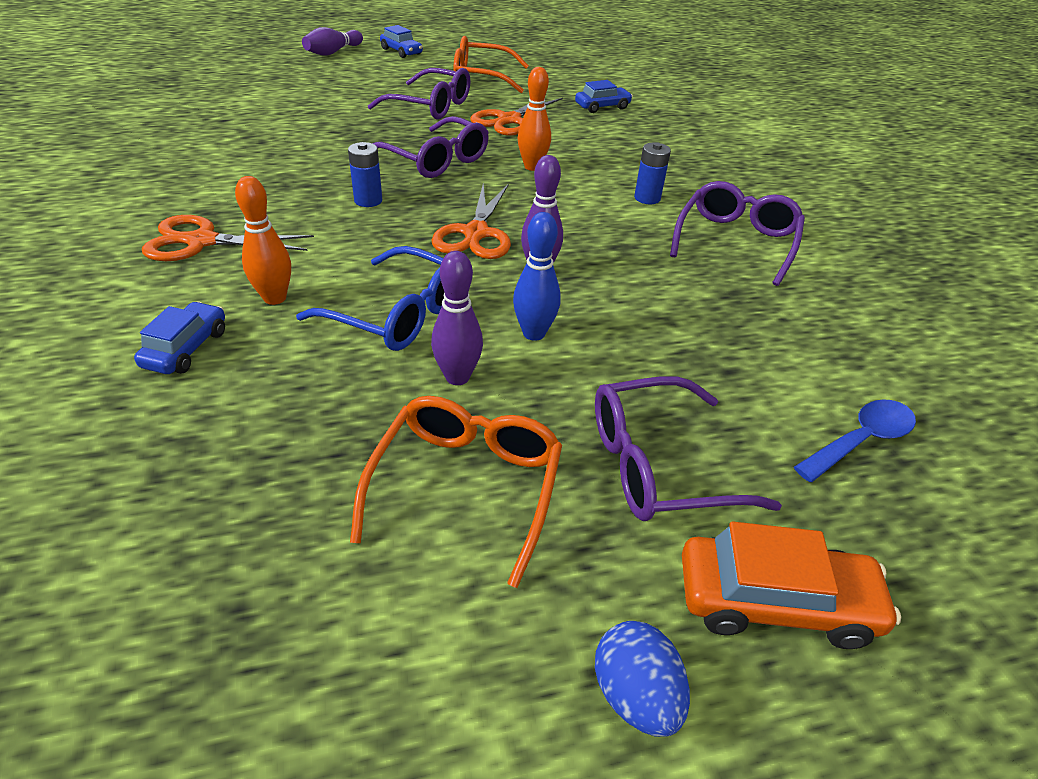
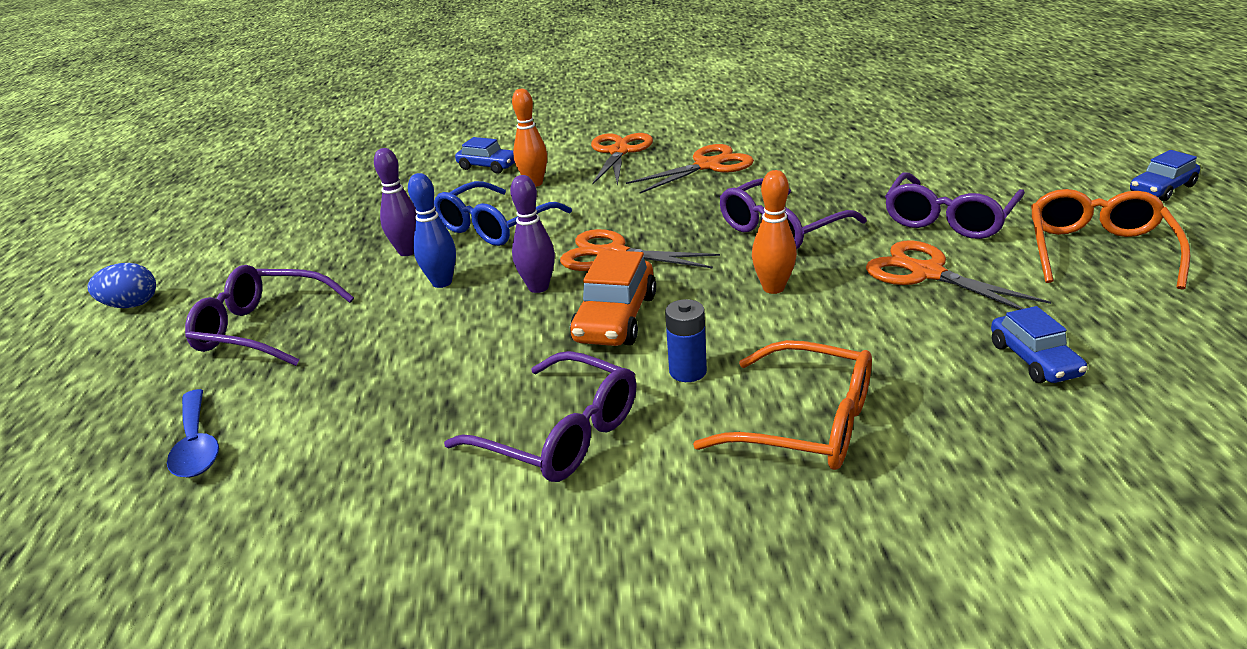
camera: 105 degrees right, 10 degrees down
purple bowling pin [302,27,363,56] -> none
blue battery [348,142,382,207] -> none
orange glasses [350,396,562,588] -> orange glasses moved to [693,340,872,470]
purple glasses [595,376,782,521] -> purple glasses turned 75 degrees counterclockwise [185,265,354,366]
orange car [682,521,901,649] -> orange car moved to [570,250,656,346]
none -> orange scissors [626,144,754,193]

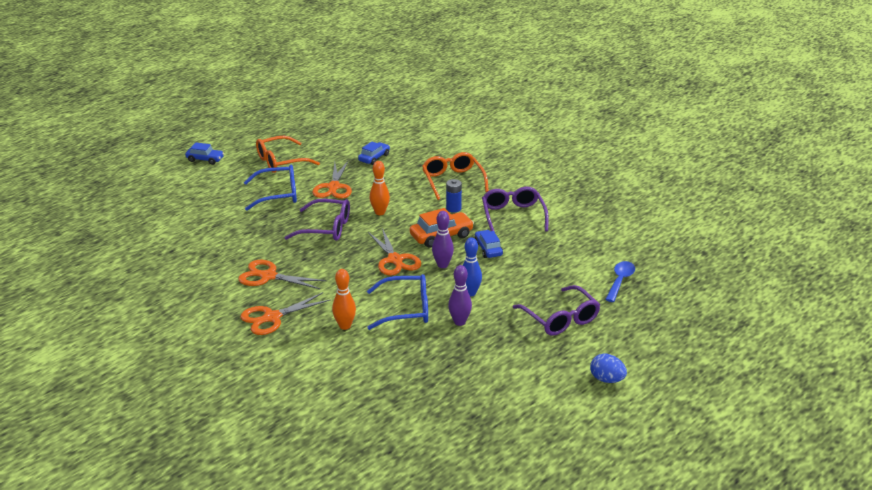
camera: 135 degrees left, 0 degrees up
blue car [455,137,515,174] -> blue car moved to [474,230,503,258]
purple glasses [885,172,1025,239] -> blue glasses [244,165,297,211]

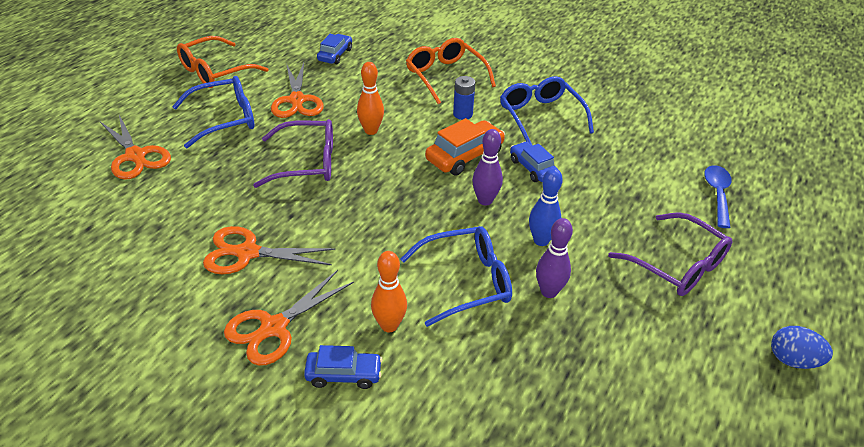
camera: 15 degrees left, 10 degrees up
blue car [185,142,224,165] -> blue car moved to [304,345,382,389]
orange scissors [368,228,421,275] -> orange scissors moved to [100,115,171,180]
purple glasses [482,187,549,232] -> blue glasses [500,76,594,146]

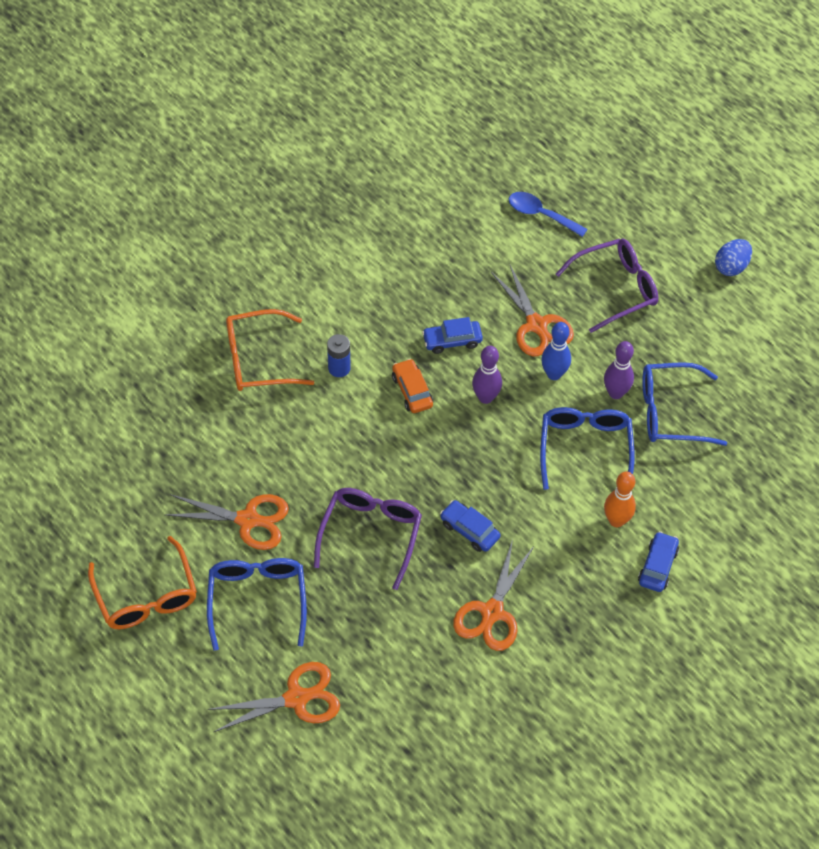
camera: 70 degrees left, 15 degrees up
orange scissors [224,270,354,366] -> orange scissors moved to [491,263,574,356]
blue car [317,34,352,64] -> blue car moved to [440,500,500,552]
orange bowling pin [357,62,384,135] -> none
orange car [425,118,505,176] -> orange car [392,359,433,413], size x0.66
blue glasses [500,76,594,146] -> blue glasses moved to [642,362,727,446]

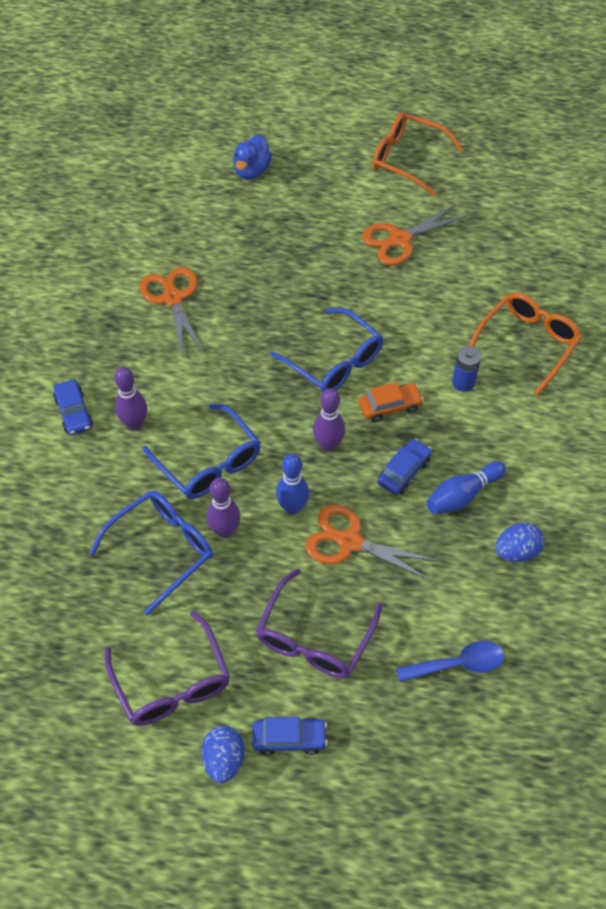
camera: 140 degrees right, 0 degrees up
blue glasses [207,558,307,651] -> blue glasses moved to [270,308,383,393]
orange scissors [207,662,340,732] -> blue duck [233,135,272,180]
purple glasses [314,488,422,590] -> purple glasses moved to [105,611,230,726]
orange car [392,359,433,413] -> orange car turned 45 degrees counterclockwise [359,382,424,422]
blue car [440,500,500,552] -> blue car moved to [252,717,328,756]
orange bowling pin [604,472,636,527] -> purple bowling pin [114,367,147,430]
none -> blue bowling pin [427,461,506,514]
none -> blue egg [496,522,545,562]

